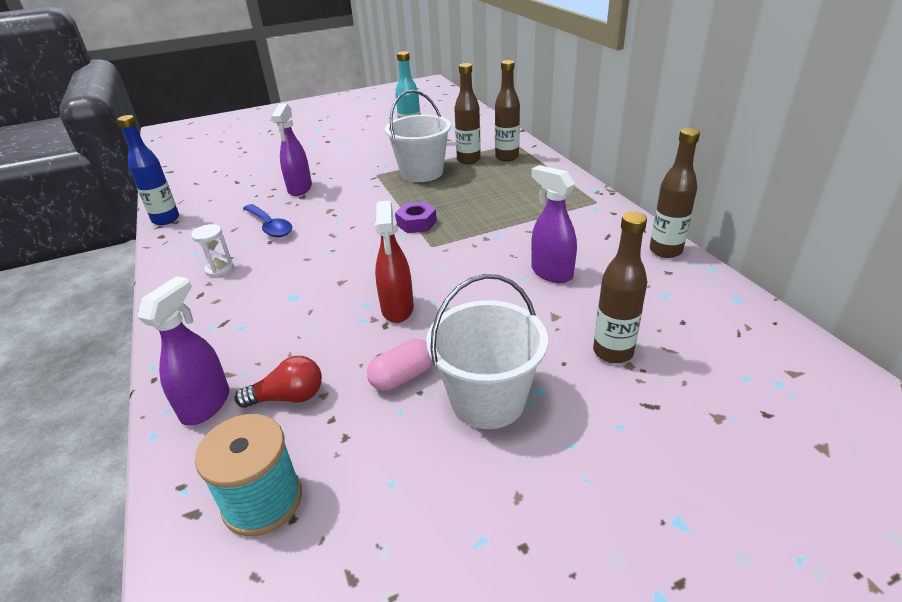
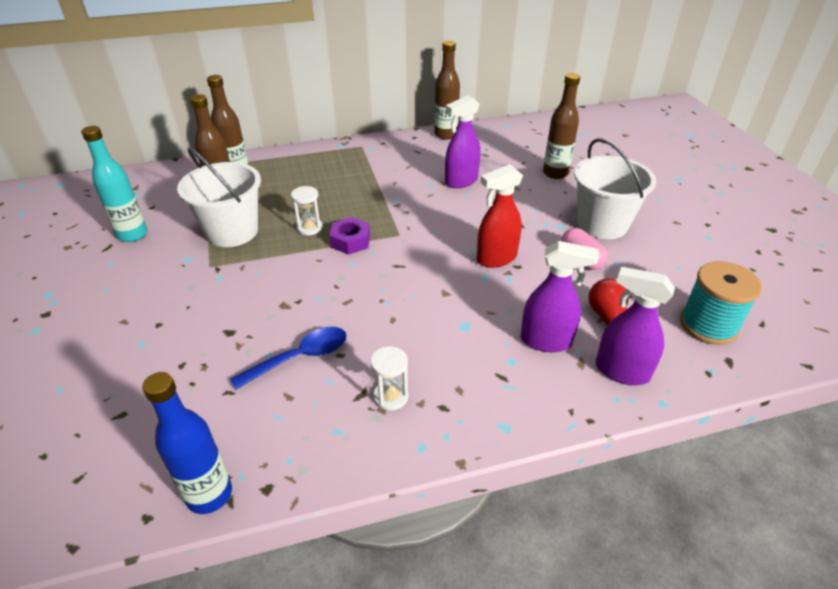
camera: 85 degrees left, 5 degrees up
purple spray bottle [271,104,312,196] -> purple spray bottle moved to [521,241,599,352]
red spray bottle [375,200,414,323] -> red spray bottle turned 150 degrees clockwise [477,164,523,268]
none -> white hourglass [291,186,323,235]

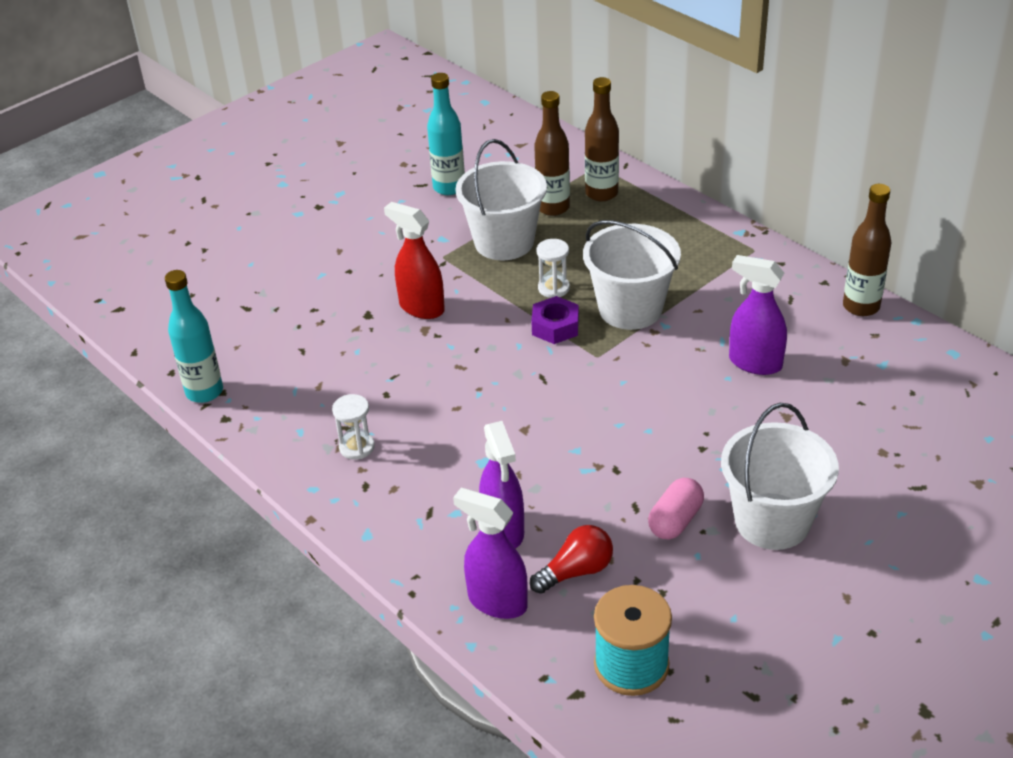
camera: 65 degrees right, 0 degrees up
blue bottle [142,372,232,514] -> turquoise bottle [165,270,223,403]
blue spoon [230,327,347,389] -> none
red spray bottle [477,164,523,268] -> red spray bottle moved to [384,202,445,319]
brown bottle [543,73,580,179] -> none
purple spray bottle [596,267,675,385] -> purple spray bottle turned 60 degrees counterclockwise [453,488,528,619]
none -> white bucket [583,220,681,330]

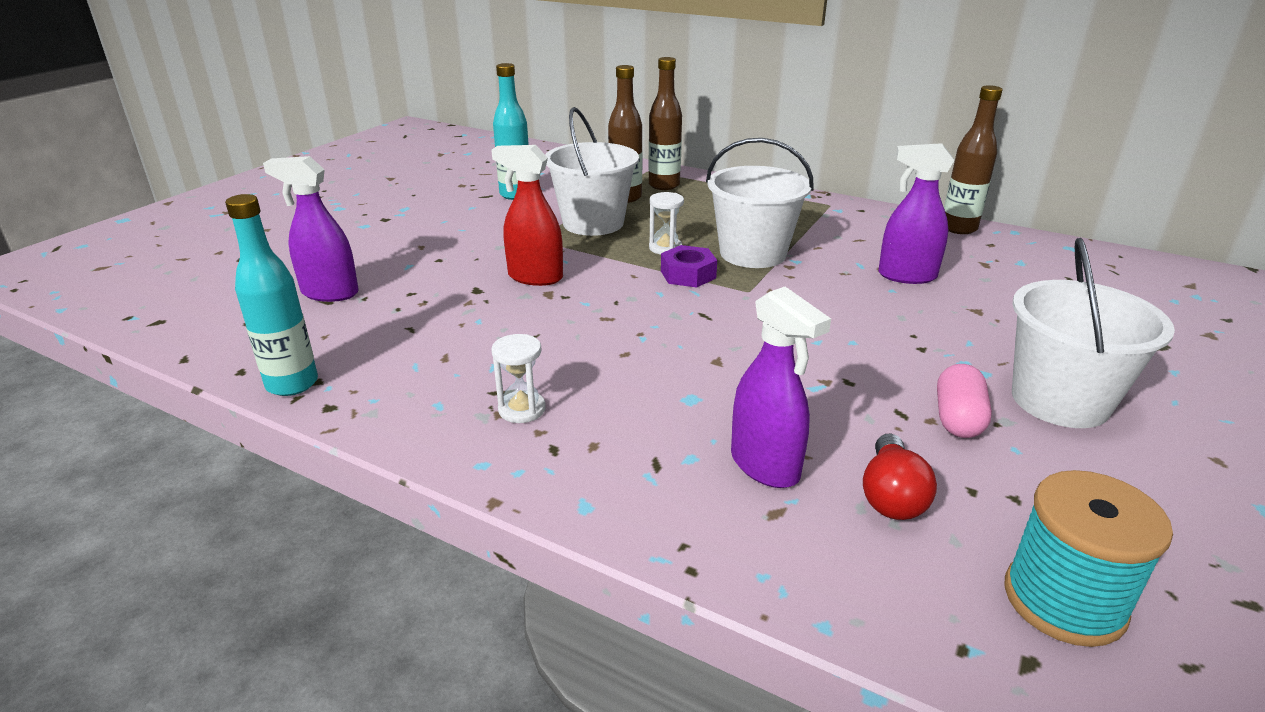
camera: 20 degrees left, 10 degrees down
purple spray bottle [453,488,528,619] -> purple spray bottle moved to [263,156,359,302]
red light bulb [530,525,613,594] -> red light bulb turned 150 degrees clockwise [863,434,937,520]

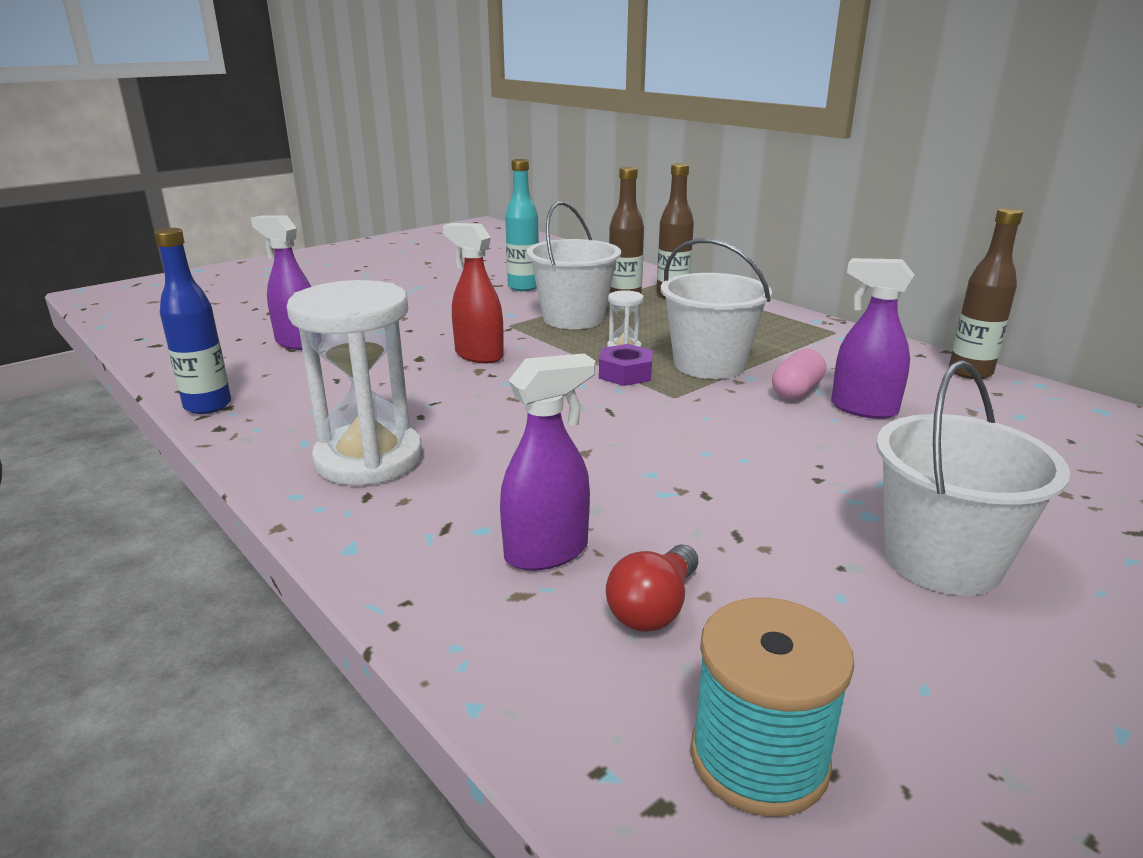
camera: 20 degrees right, 5 degrees down
turquoise bottle [225,194,318,396] -> blue bottle [154,228,231,414]
white hourglass [491,334,546,423] -> white hourglass [286,280,422,485], size x2.32
purple spray bottle [731,287,831,488] -> purple spray bottle turned 105 degrees counterclockwise [500,353,595,571]
pink capsule [937,364,992,438] -> pink capsule moved to [772,349,826,400]

